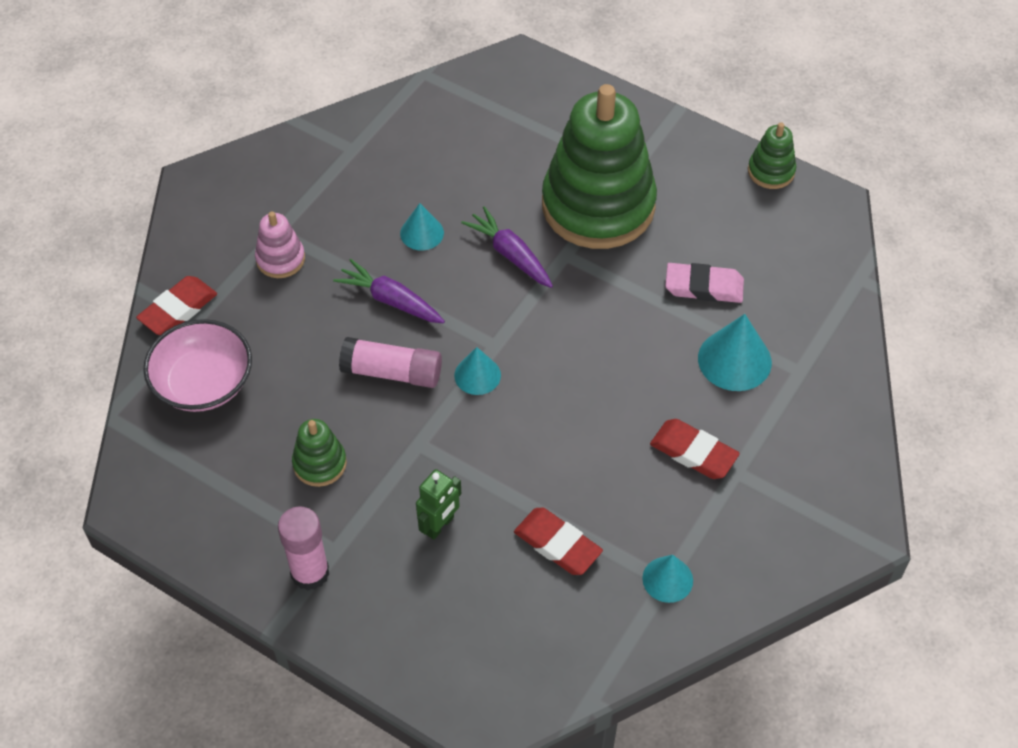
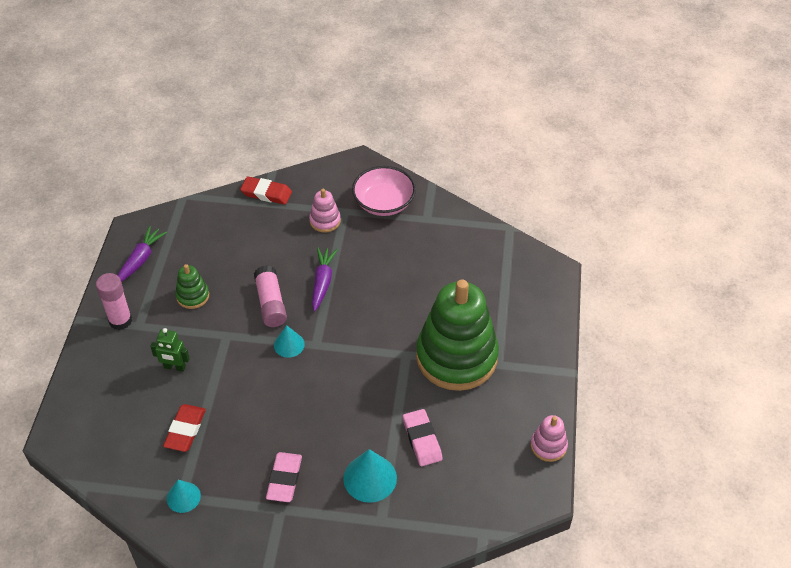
camera: 65 degrees right, 5 degrees down
pink bowl [143,319,252,412] -> pink bowl moved to [352,166,416,216]
turquoise cone [400,203,444,250] -> none
purple carrot [461,206,553,288] -> purple carrot moved to [117,226,167,282]
red eraser [650,419,740,479] -> pink eraser [266,452,302,502]
green stacking toy [748,122,796,189] -> pink stacking toy [531,415,568,462]

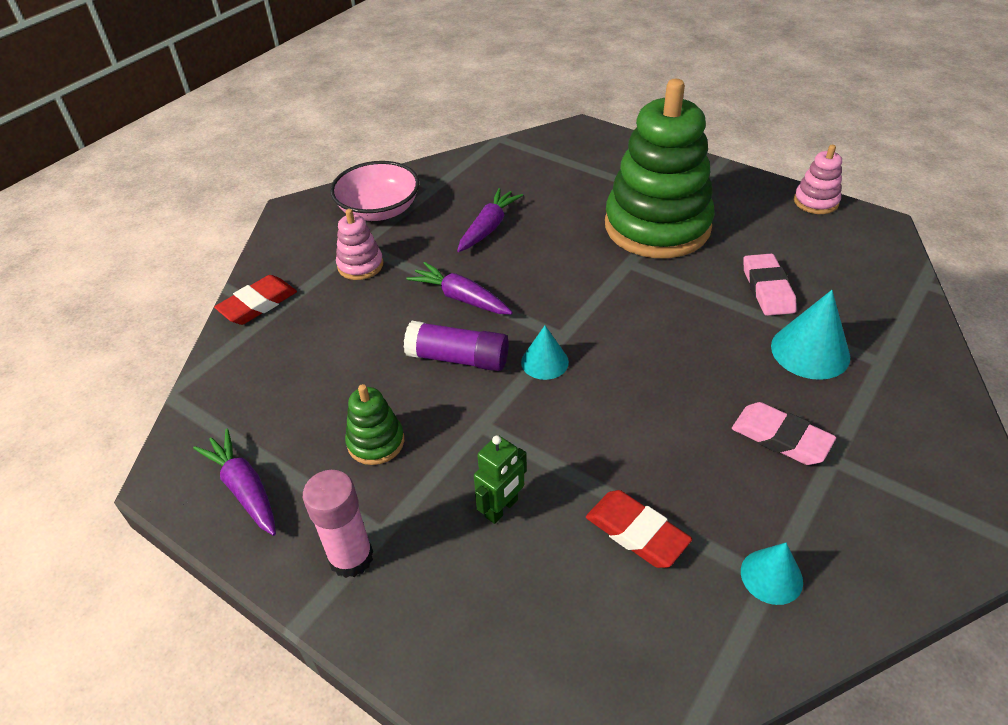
camera: 60 degrees left, 5 degrees down
pink glue stick [254,265,287,327] -> purple glue stick [404,321,509,371]
pink eraser [403,409,442,466] -> pink eraser turned 75 degrees clockwise [743,253,797,316]
none -> purple carrot [457,188,523,252]

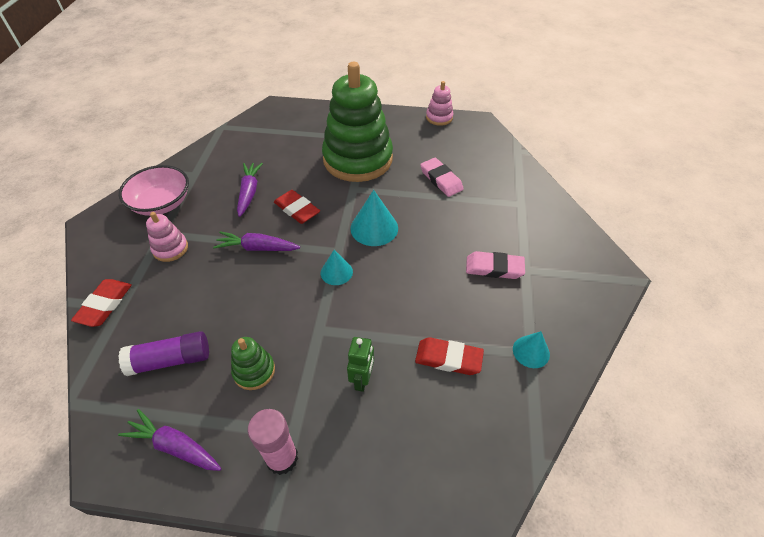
camera: 30 degrees left, 5 degrees up
purple glue stick [404,321,509,371] -> purple glue stick moved to [118,331,209,376]
turquoise cone [771,290,850,380] -> turquoise cone moved to [350,190,398,246]
none -> red eraser [274,190,320,224]

